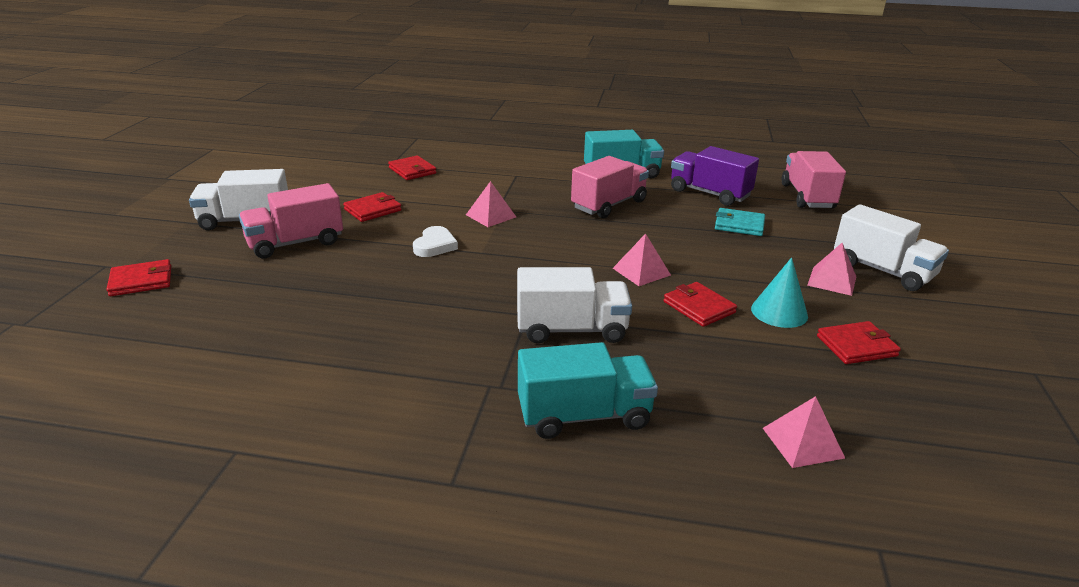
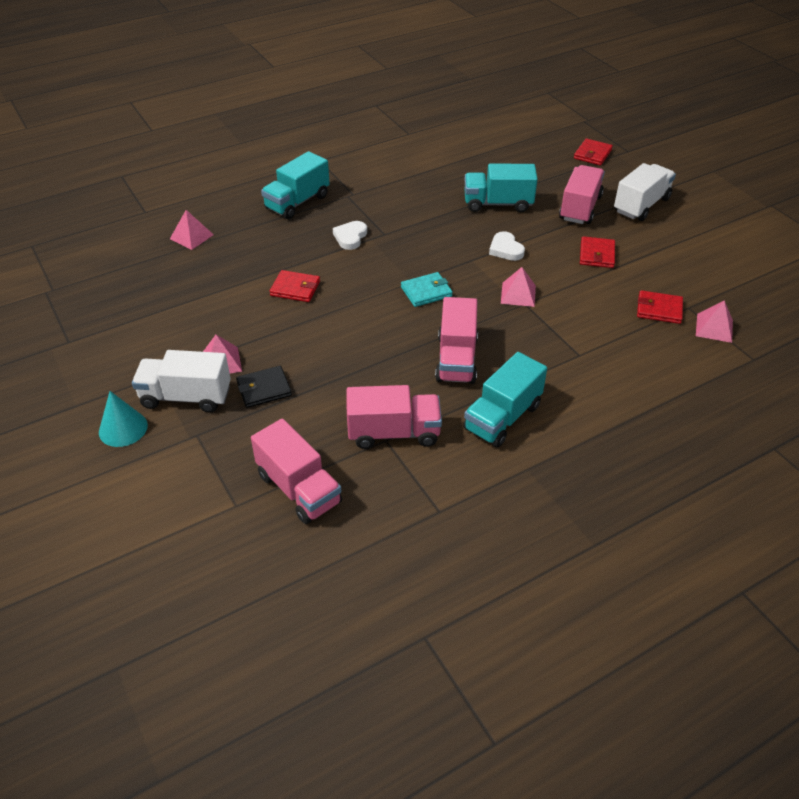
camera: 140 degrees right, 15 degrees up
white truck [517,267,632,343] -> white heart [333,221,367,250]
pink pyramid [613,233,671,286] -> pink pyramid moved to [696,300,733,343]
purple truck [671,146,759,206] -> pink truck [346,385,442,449]
turquoise wallet [715,208,765,236] -> turquoise wallet moved to [401,272,453,307]
turquoise cone [751,257,808,328] -> turquoise cone moved to [99,391,148,447]
red wallet [817,321,901,364] -> none
none -> black wallet [236,366,292,408]
none -> turquoise truck [464,163,538,212]

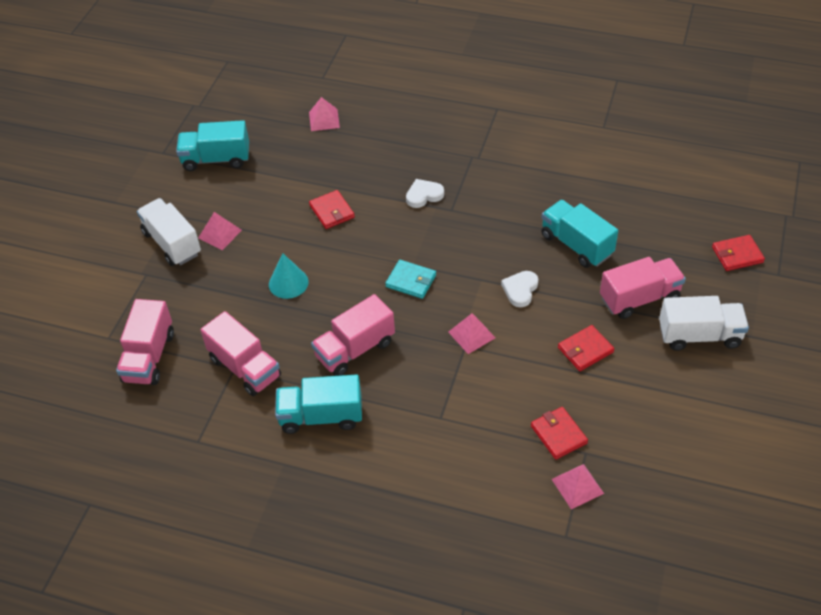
camera: 50 degrees right, 5 degrees up
turquoise cone [99,391,148,447] -> turquoise cone moved to [269,253,309,299]
black wallet [236,366,292,408] -> none
turquoise truck [261,151,330,219] -> turquoise truck moved to [176,120,249,171]

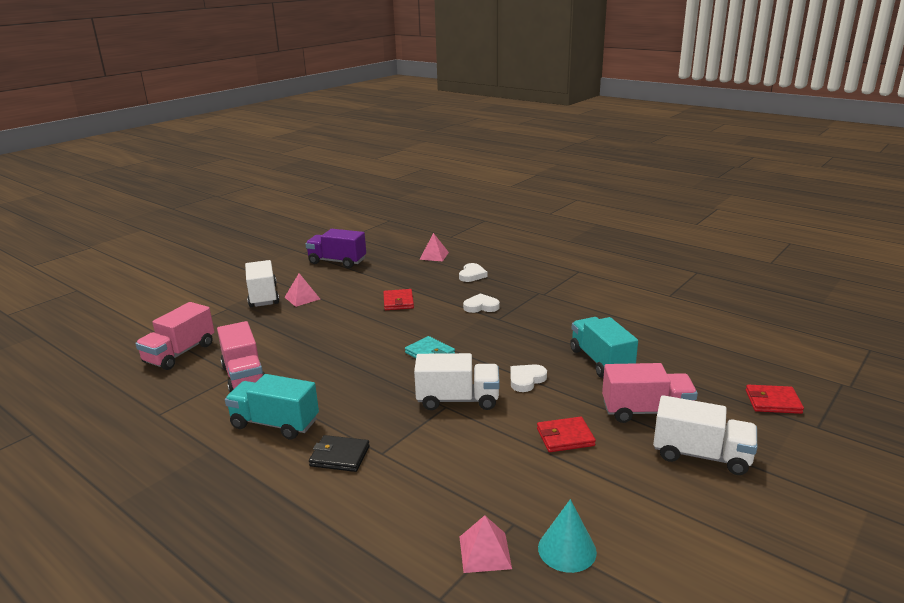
camera: 20 degrees right, 25 degrees down
turquoise truck [176,120,249,171] -> purple truck [305,229,366,268]
turquoise cone [269,253,309,299] -> turquoise cone moved to [538,499,597,573]
pink truck [311,294,395,376] -> none
pink pyramid [448,313,495,354] -> white truck [414,353,500,410]
red wallet [531,407,588,460] -> none
none -> black wallet [309,435,370,472]
none -> white heart [459,263,488,282]

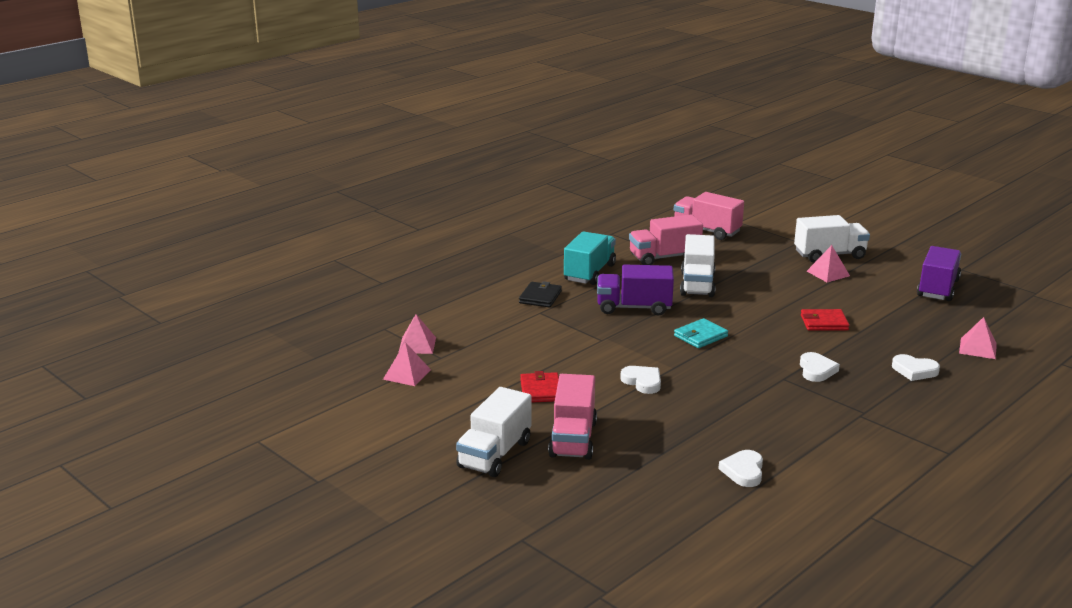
camera: 95 degrees right, 0 degrees up
white truck [414,353,500,410] -> white truck moved to [680,234,716,297]
turquoise cone [538,499,597,573] -> pink pyramid [383,342,431,386]
turquoise truck [570,317,638,378] -> none
red wallet [746,385,804,414] -> none
none -> purple truck [597,264,674,316]
none -> white heart [718,450,763,487]

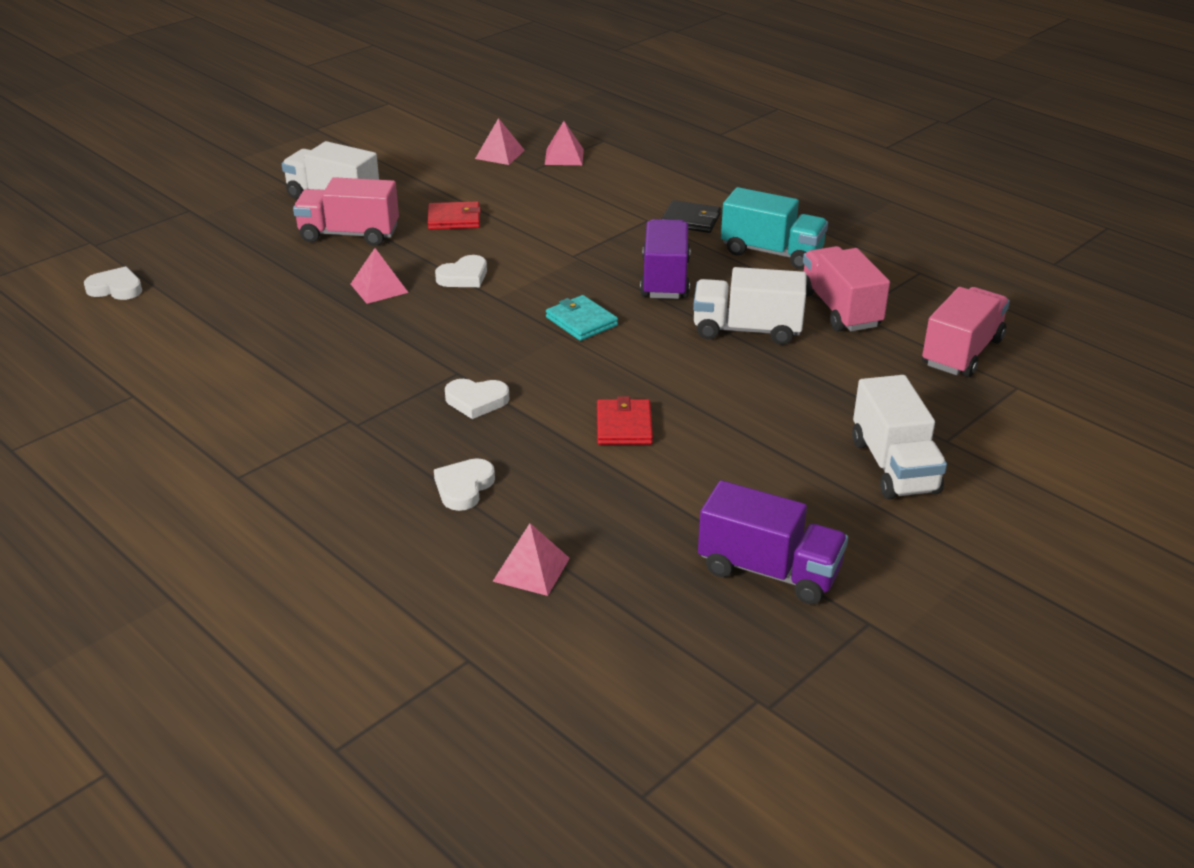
camera: 90 degrees right, 10 degrees up
white heart [718,450,763,487] -> white heart moved to [84,266,142,300]
pink pyramid [807,245,850,282] -> pink pyramid moved to [351,248,409,304]

